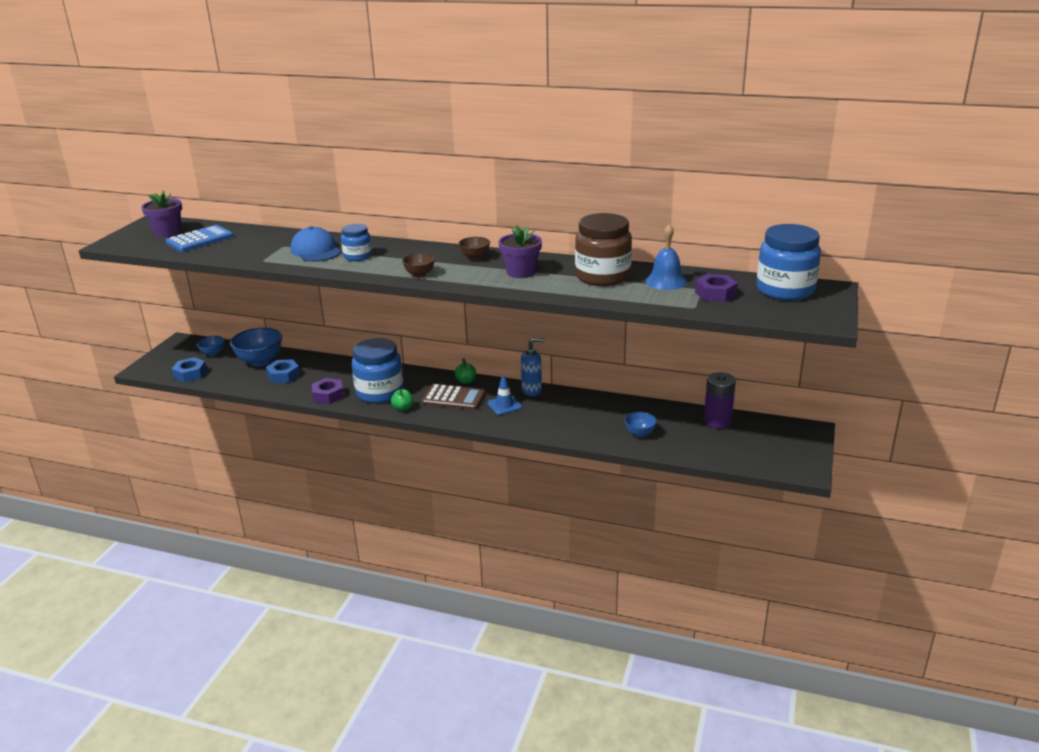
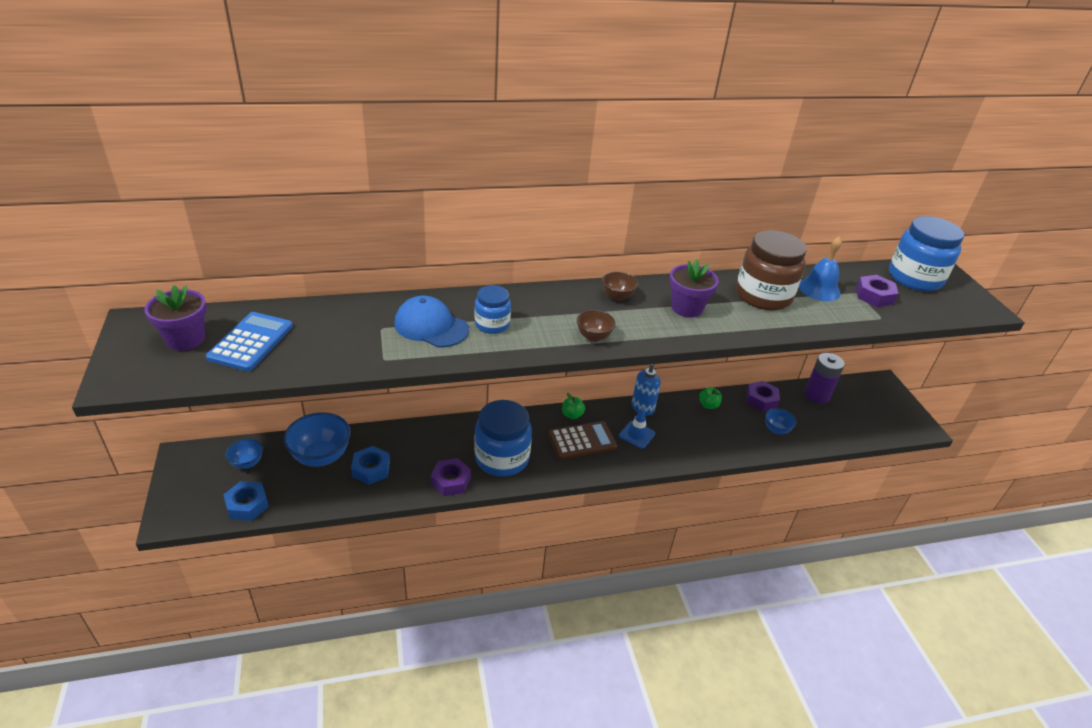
camera: 35 degrees left, 10 degrees up
green apple [391,389,414,411] -> green apple moved to [699,387,722,409]
none -> purple nut [746,381,780,412]

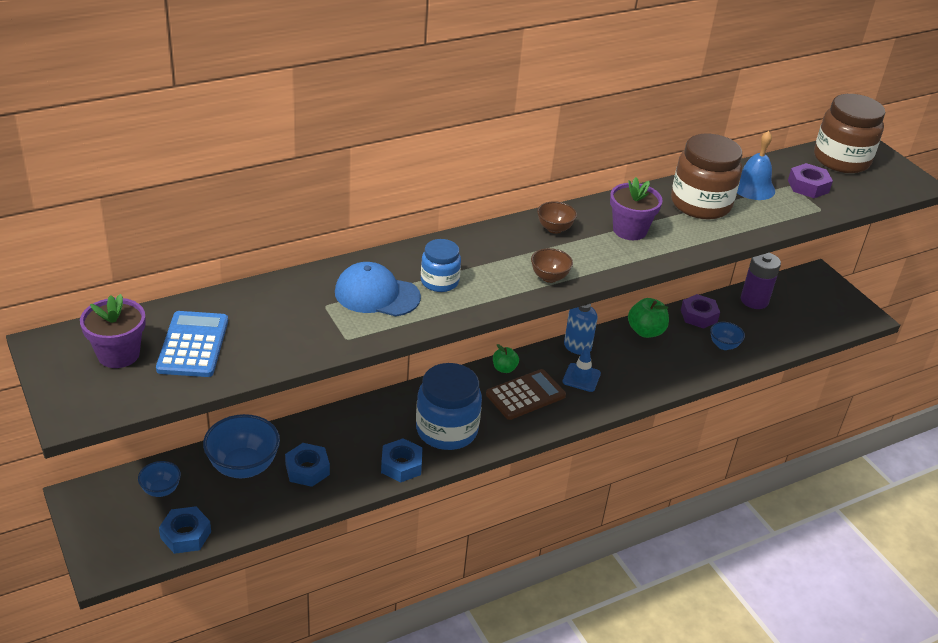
camera: 15 degrees left, 0 degrees up
purple nut [430,458,471,496] -> blue nut [381,438,423,483]
green apple [699,387,722,409] -> green apple [628,298,669,338], size x1.61
blue jar [889,216,964,291] -> brown jar [814,94,885,173]

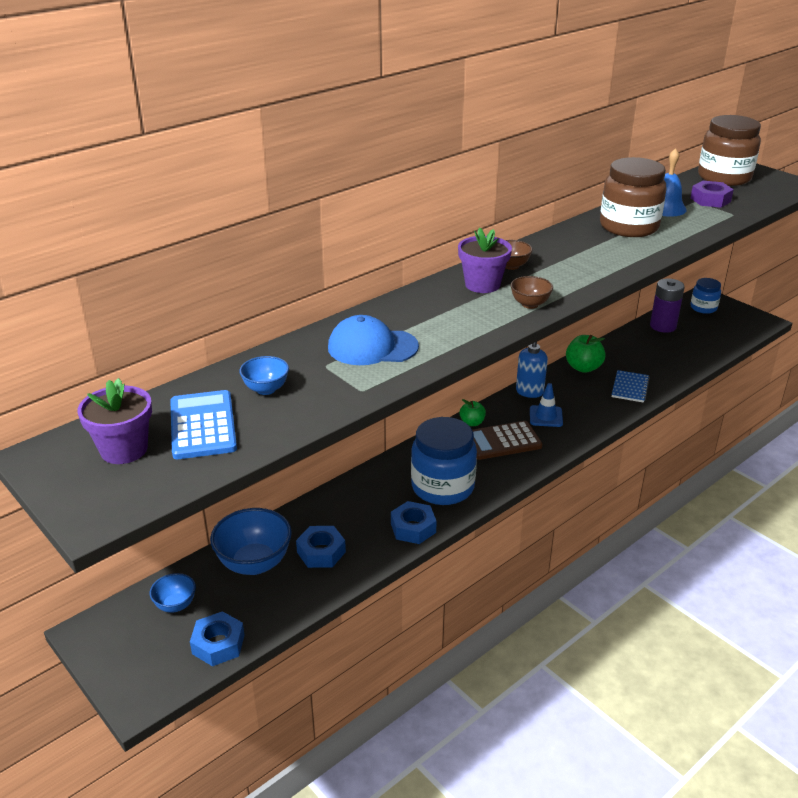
camera: 10 degrees left, 5 degrees down
blue jar [421,239,461,292] -> blue jar moved to [690,278,721,314]
brown calculator [486,369,566,420] -> brown calculator turned 150 degrees counterclockwise [472,421,542,460]
purple flower pot [610,177,663,240] -> purple flower pot moved to [458,228,512,293]
purple nut [681,294,720,329] -> none
blue bowl [710,322,745,350] -> blue bowl moved to [239,356,289,395]
none -> blue notebook [612,370,650,403]

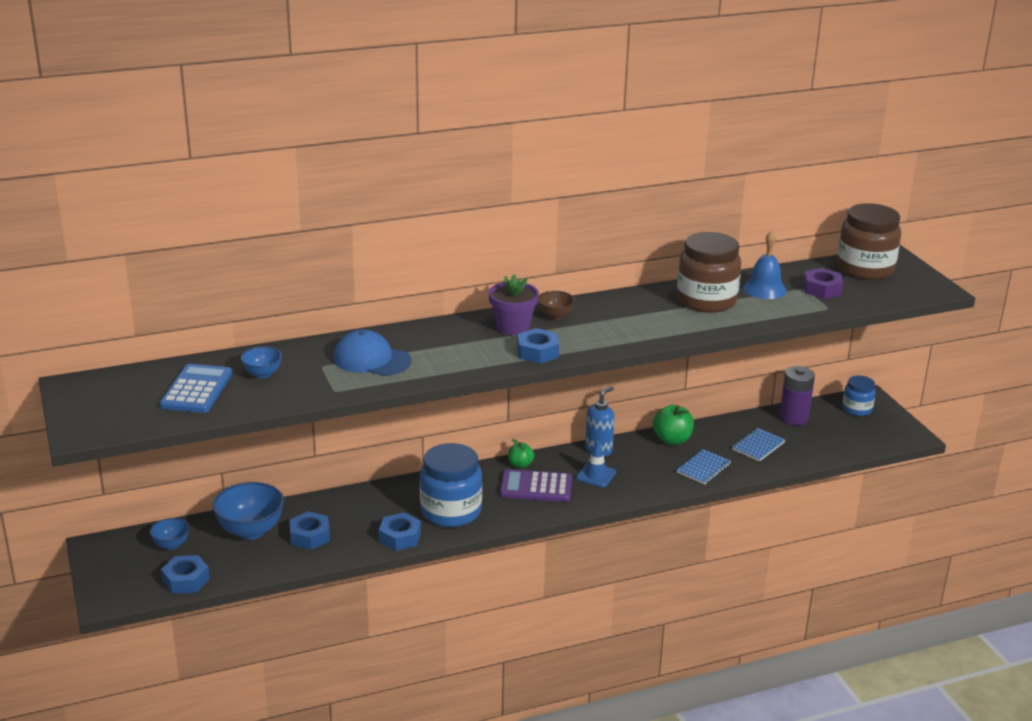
camera: 20 degrees right, 5 degrees down
purple flower pot [77,378,152,464] -> none
brown calculator [472,421,542,460] -> purple calculator [500,469,572,502]
brown bowl [511,276,553,309] -> blue nut [517,328,559,364]
none -> blue notebook [732,428,786,462]

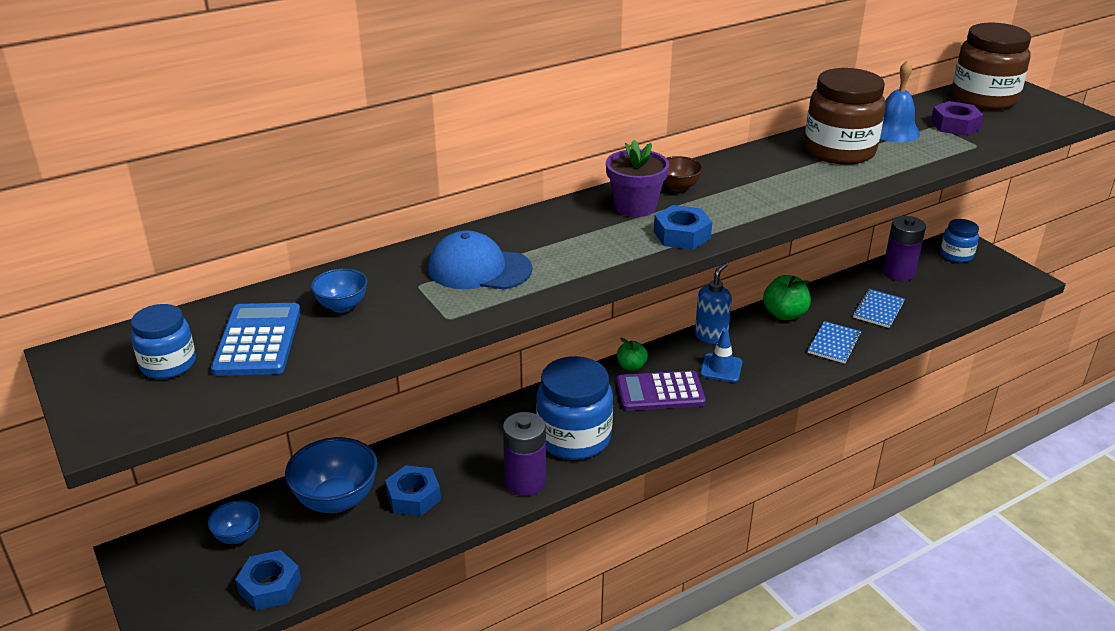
camera: 10 degrees left, 5 degrees up
blue nut [379,513,421,551] -> purple battery [503,412,546,496]
none -> blue jar [131,304,196,379]

